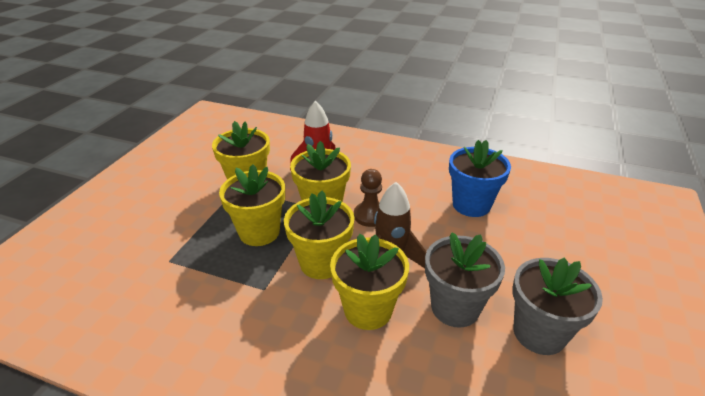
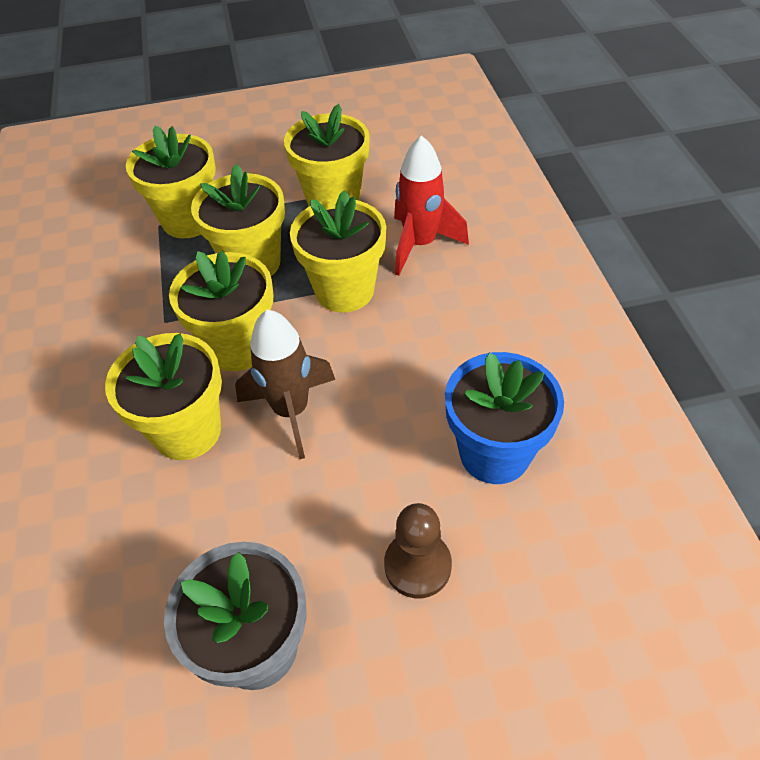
camera: 60 degrees right, 15 degrees up
brown pawn [354,169,382,227] -> brown pawn moved to [384,503,452,598]
grey flower pot [425,232,505,328] -> none
none -> yellow flower pot [126,125,216,239]

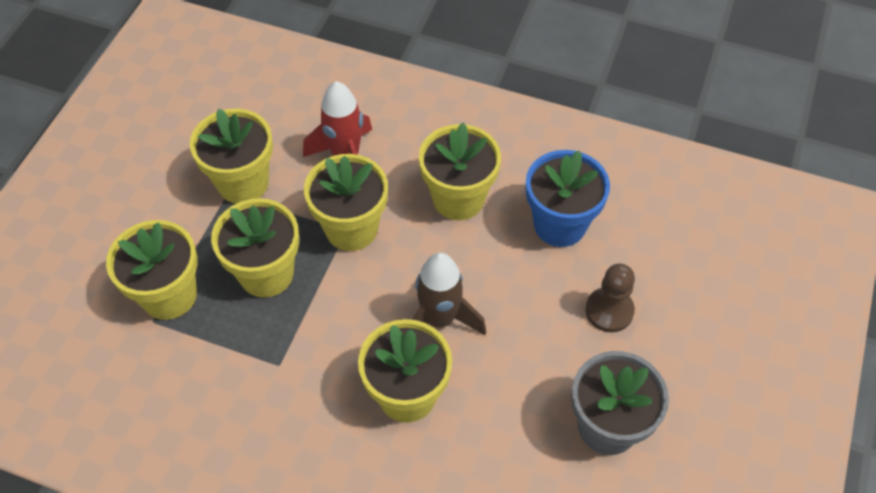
camera: 60 degrees left, 5 degrees up
yellow flower pot [169,251,273,371] -> yellow flower pot moved to [419,123,501,220]

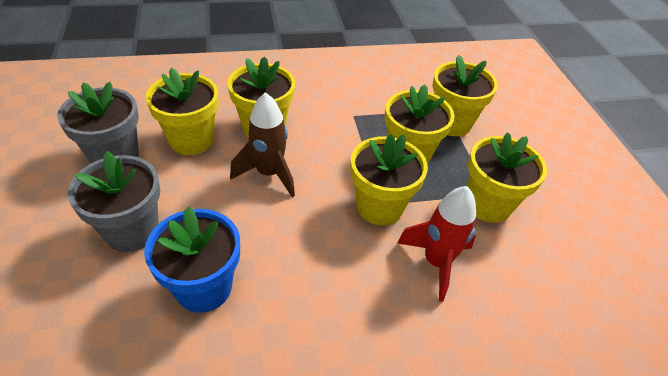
camera: 145 degrees right, 10 degrees down
yellow flower pot [419,123,501,220] -> yellow flower pot moved to [146,67,219,155]
brown pawn [585,264,635,332] -> grey flower pot [68,151,160,252]

